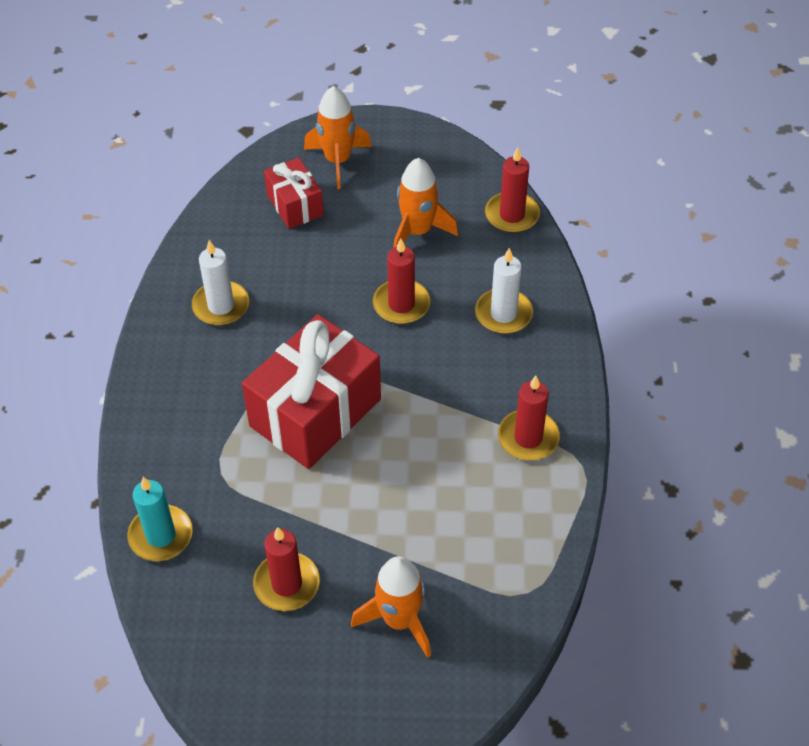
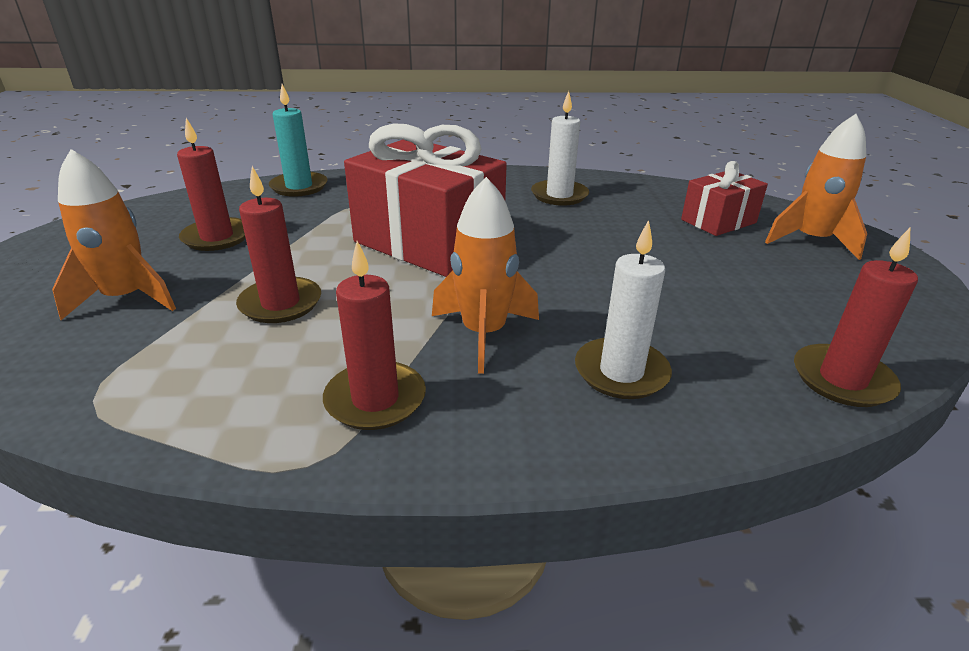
camera: 85 degrees right, 20 degrees down
red candle [373,238,430,324] -> red candle moved to [236,166,321,323]
orange rocket [393,158,458,248] -> orange rocket moved to [432,177,539,374]

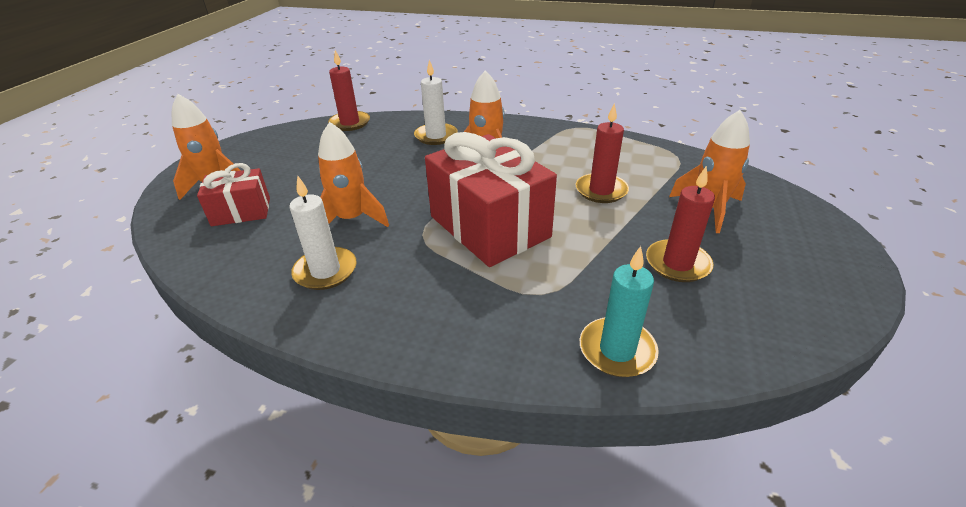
camera: 160 degrees left, 5 degrees up
red candle [323,241,426,430] -> none
none -> orange rocket [318,122,389,227]

